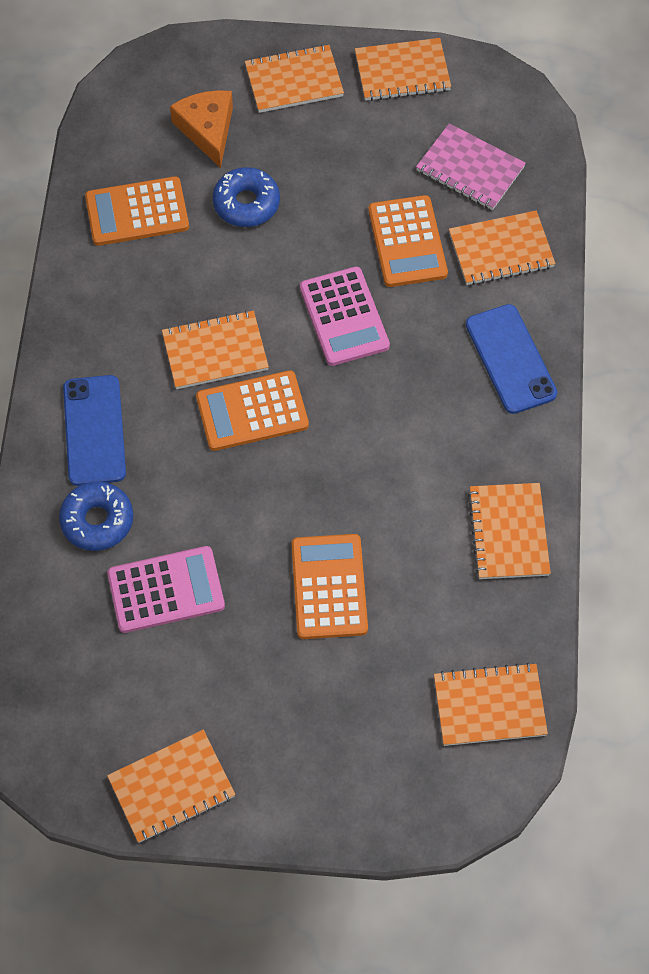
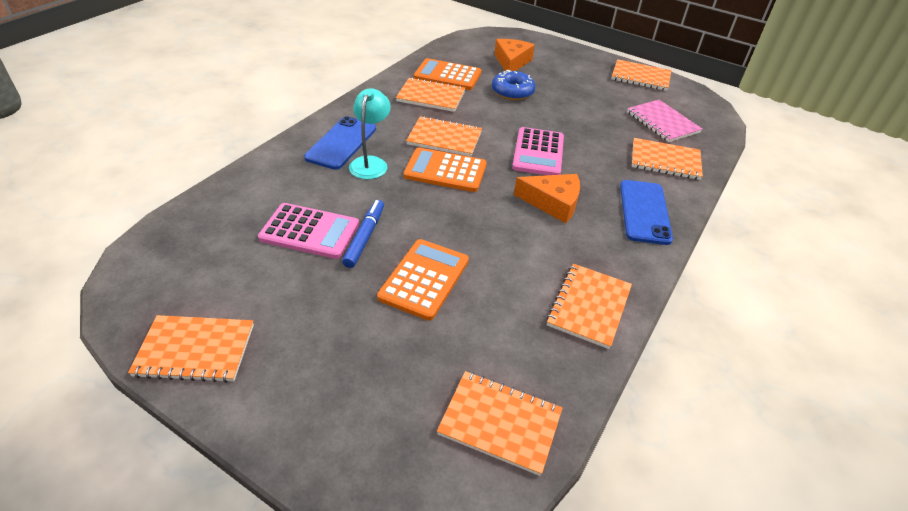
camera: 25 degrees right, 20 degrees down
blue donut [59,481,133,551] -> none
orange notebook [245,44,344,113] -> orange notebook moved to [396,77,465,112]
orange calculator [368,195,448,287] -> none
none -> blue marker [342,200,384,268]
none -> turquoise lamp [349,88,391,179]
none -> orange cheese [514,174,580,223]

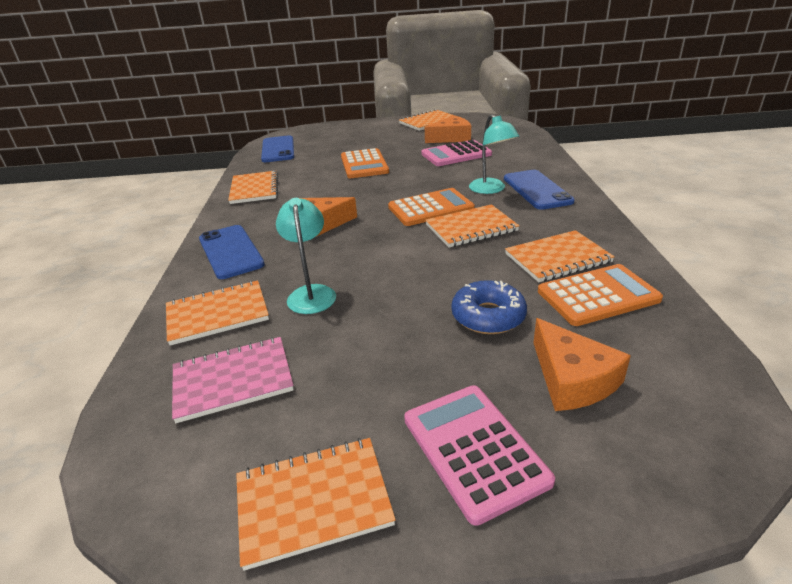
camera: 150 degrees right, 10 degrees down
blue marker [342,200,384,268] -> none
orange notebook [437,371,562,476] -> blue phone [261,135,294,162]
pink calculator [512,127,564,175] -> pink calculator moved to [404,385,555,526]
pink notebook [627,100,702,142] -> pink notebook turned 45 degrees counterclockwise [172,337,294,423]
none -> turquoise lamp [276,198,336,314]
none -> orange cheese [425,115,471,143]

